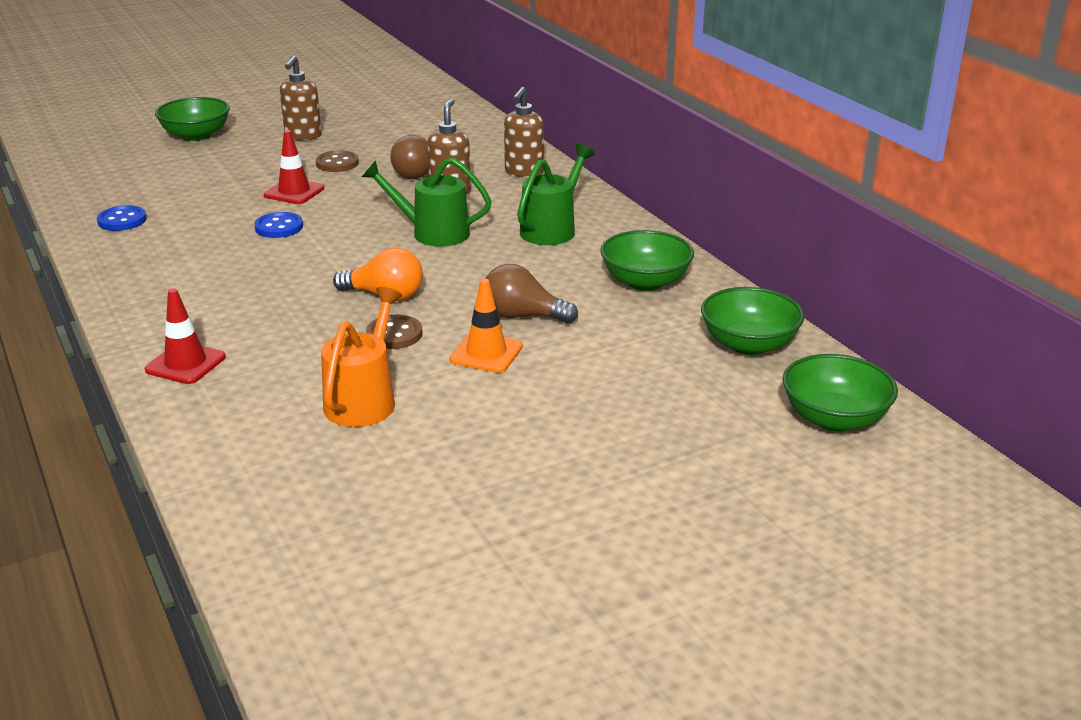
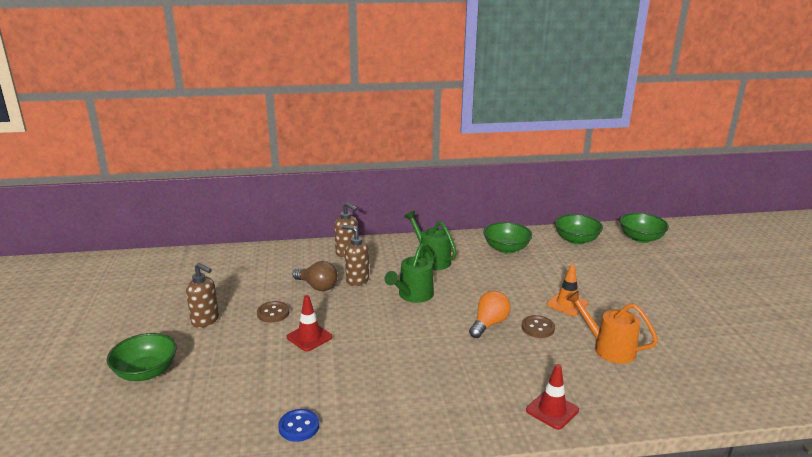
camera: 70 degrees left, 5 degrees down
blue button [254,212,303,238] -> none
brown light bulb [486,264,578,324] -> none

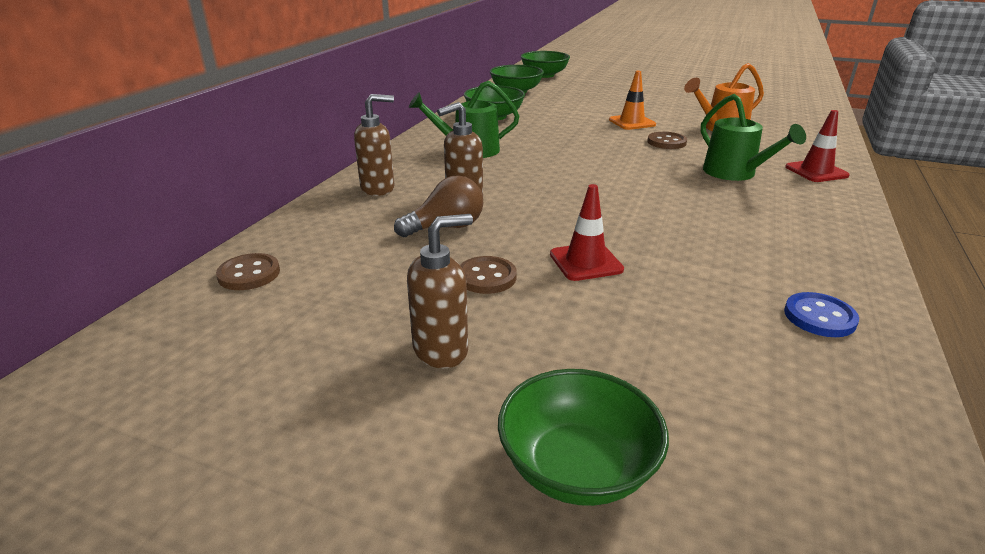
camera: 60 degrees left, 5 degrees up
green watering can [385,243,434,303] -> green watering can moved to [701,94,806,181]
orange light bulb [469,291,511,338] -> none
none -> brown button [216,253,280,290]

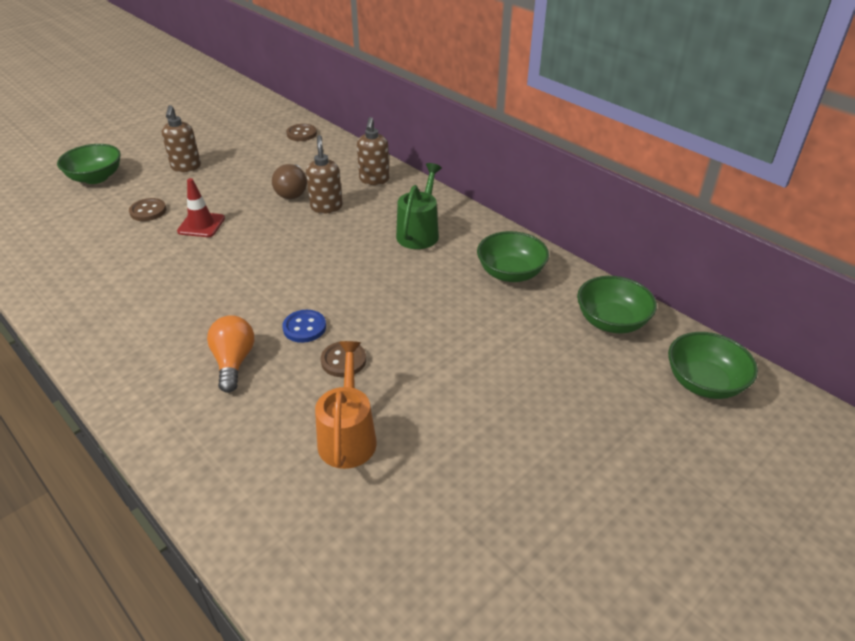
camera: 115 degrees right, 10 degrees up
brown button [460,256,517,294] -> brown button moved to [129,198,167,221]
orange traffic cone [609,71,656,130] -> none
green watering can [701,94,806,181] -> orange light bulb [207,315,254,393]
blue button [784,292,859,337] -> blue button moved to [282,310,326,343]
red traffic cone [785,110,850,182] -> none

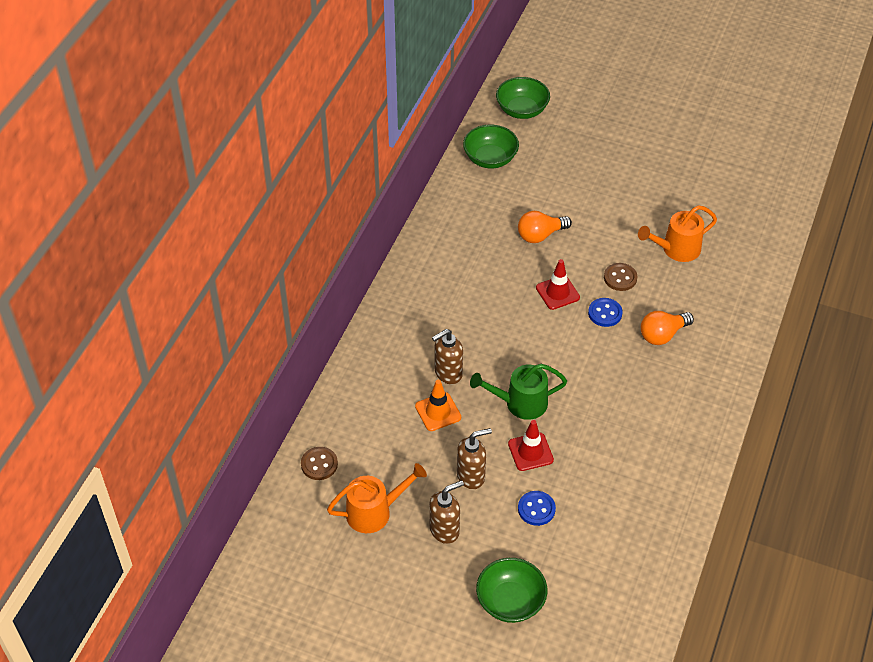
camera: 115 degrees left, 10 degrees up
brown button [129,198,167,221] -> blue button [518,491,556,526]
brown light bulb [272,164,307,199] -> orange traffic cone [415,380,461,431]
brown soap dispenser [357,117,390,185] -> brown soap dispenser moved to [457,428,492,489]
green watering can [396,163,442,249] -> green watering can moved to [470,364,567,420]
green bowl [477,231,549,282] -> none
none -> orange watering can [327,463,427,533]
none -> orange light bulb [518,211,572,243]
none -> red traffic cone [536,259,580,310]

